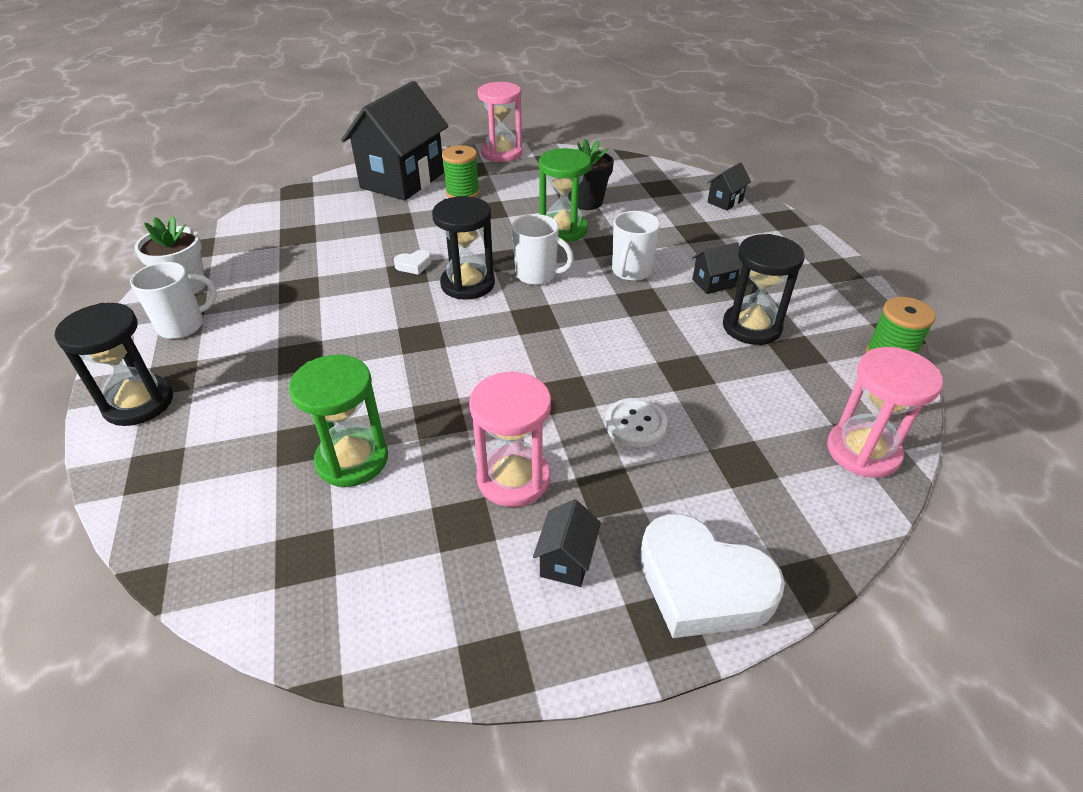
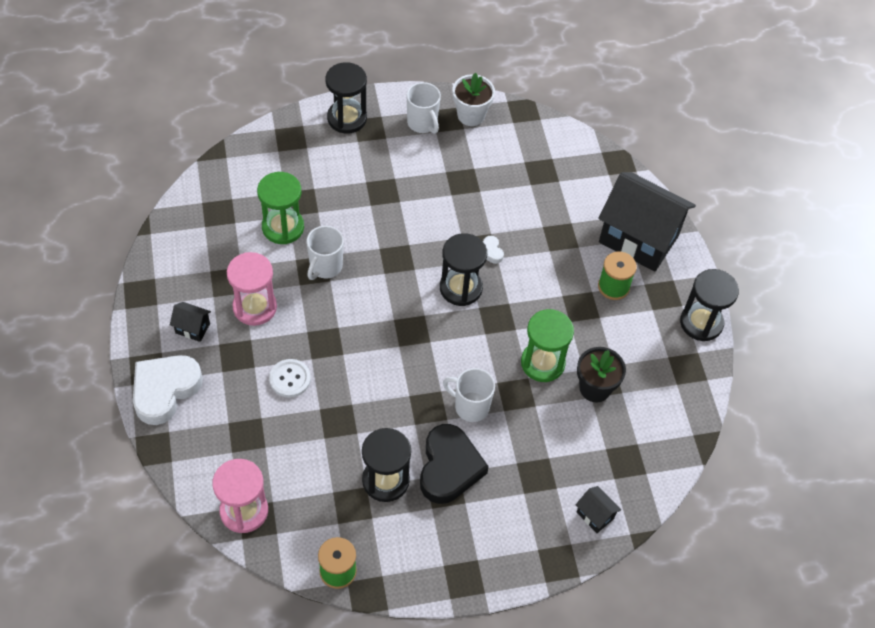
camera: 90 degrees right, 15 degrees up
pink hourglass [478,82,523,162] -> black hourglass [680,269,739,341]
white mug [512,214,574,285] -> white mug moved to [307,226,344,280]
black house [692,242,743,294] -> black heart [420,424,489,504]

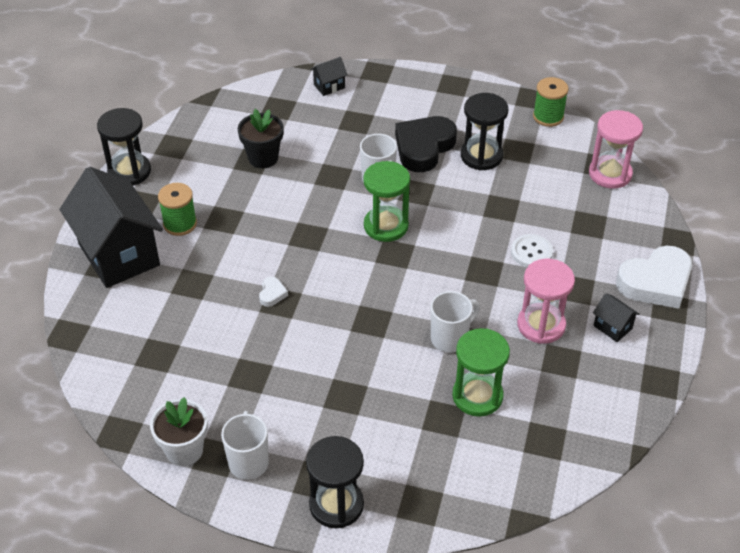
camera: 150 degrees left, 10 degrees down
black hourglass [440,233,487,306] -> none
green hourglass [521,309,574,382] -> green hourglass moved to [363,161,410,242]
black house [576,486,621,533] -> black house turned 75 degrees clockwise [310,57,348,96]

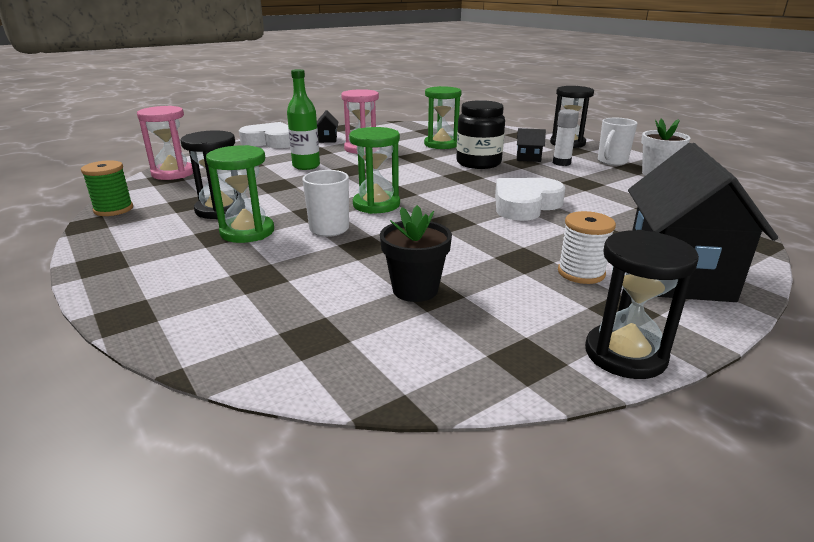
camera: 140 degrees left, 20 degrees down
green spool [158,183,197,236] -> white spool [558,211,616,284]
white heart [259,277,288,307] -> white heart [495,178,565,221], size x2.39
black house [310,57,348,96] -> black house moved to [517,128,546,162]
black heart [395,116,457,172] -> green hourglass [206,145,274,243]
white mug [431,291,480,353] -> none
white button [511,234,553,267] -> green bottle [287,69,320,170]
none -> black jar [456,100,505,169]
none -> white glue stick [553,109,579,166]

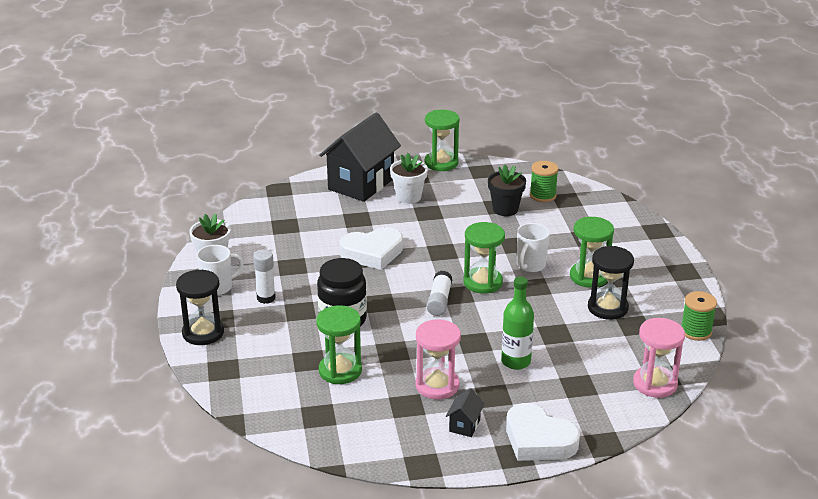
camera: 155 degrees left, 5 degrees up
black house [517,128,546,162] -> none
white spool [558,211,616,284] -> white flower pot [390,153,428,204]
black hourglass [585,230,699,379] -> green hourglass [425,110,460,171]
none -> white glue stick [427,271,452,316]
none -> green spool [530,161,558,202]

